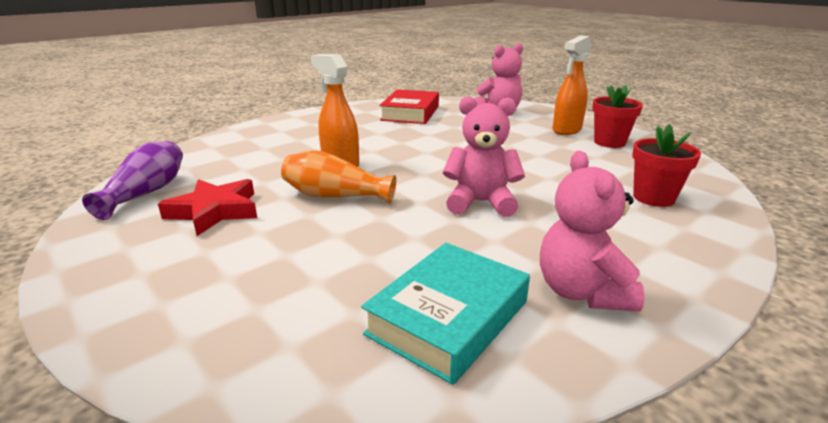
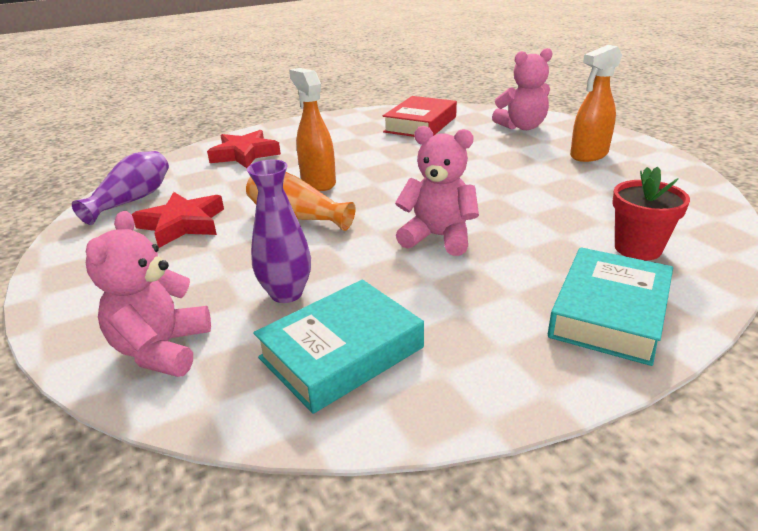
camera: 15 degrees right, 5 degrees up
pink teddy bear [540,151,645,312] -> pink teddy bear moved to [86,211,211,377]
red flower pot [592,85,643,148] -> none
none -> red star [207,130,281,168]
none -> purple vase [247,160,311,303]
none -> turquoise book [548,247,673,366]

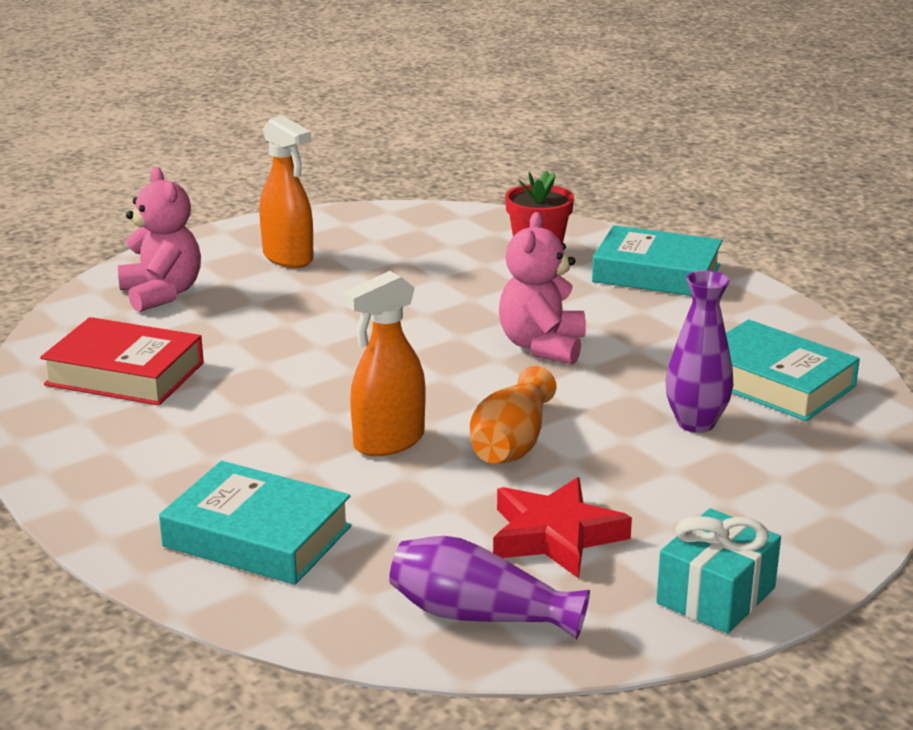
camera: 100 degrees left, 5 degrees down
pink teddy bear [86,211,211,377] -> none
red star [207,130,281,168] -> turquoise book [159,461,352,585]
none -> turquoise gift [656,508,781,634]

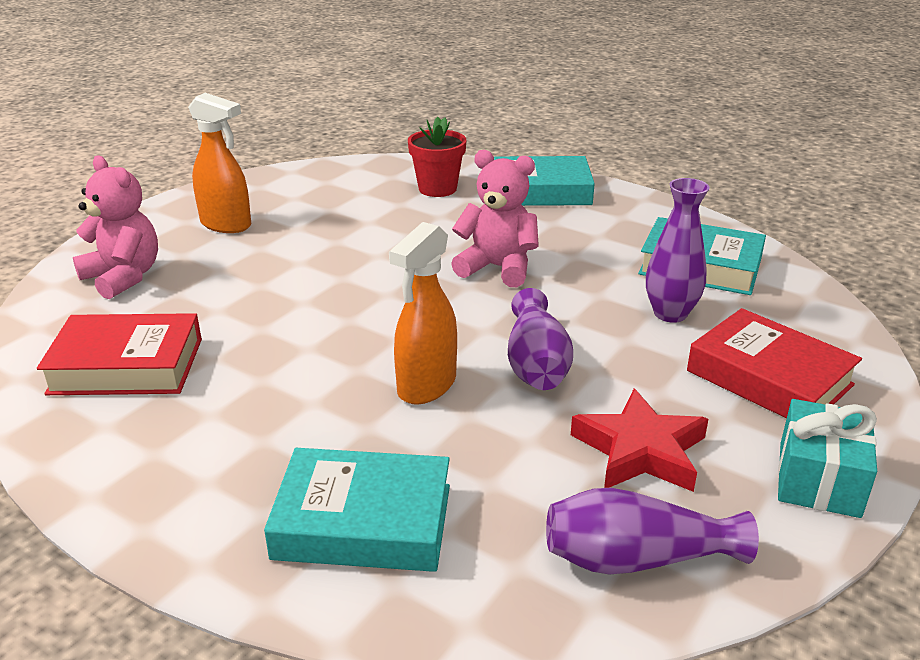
camera: 20 degrees left, 5 degrees up
orange vase [470,366,557,463] -> purple vase [508,288,573,390]
pink teddy bear [499,212,586,365] -> pink teddy bear turned 120 degrees clockwise [451,150,539,287]
none -> red book [687,308,862,418]

